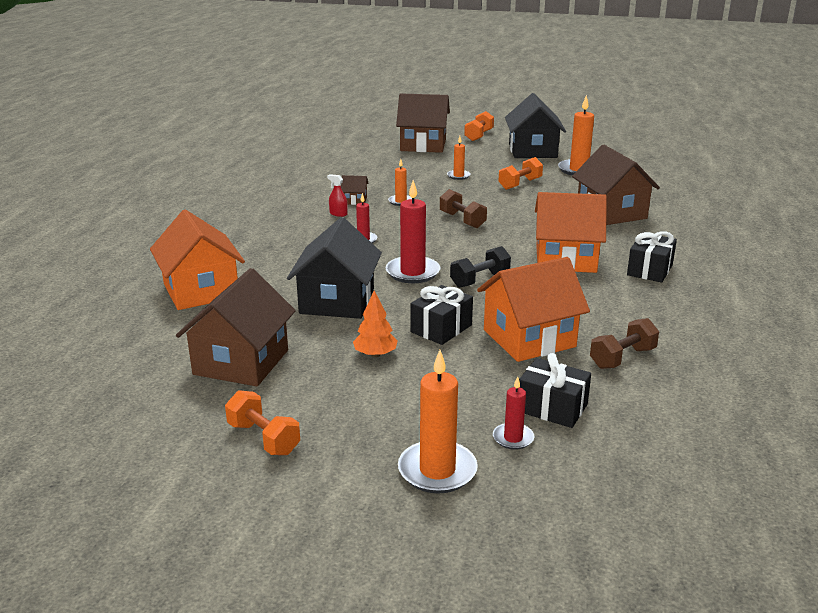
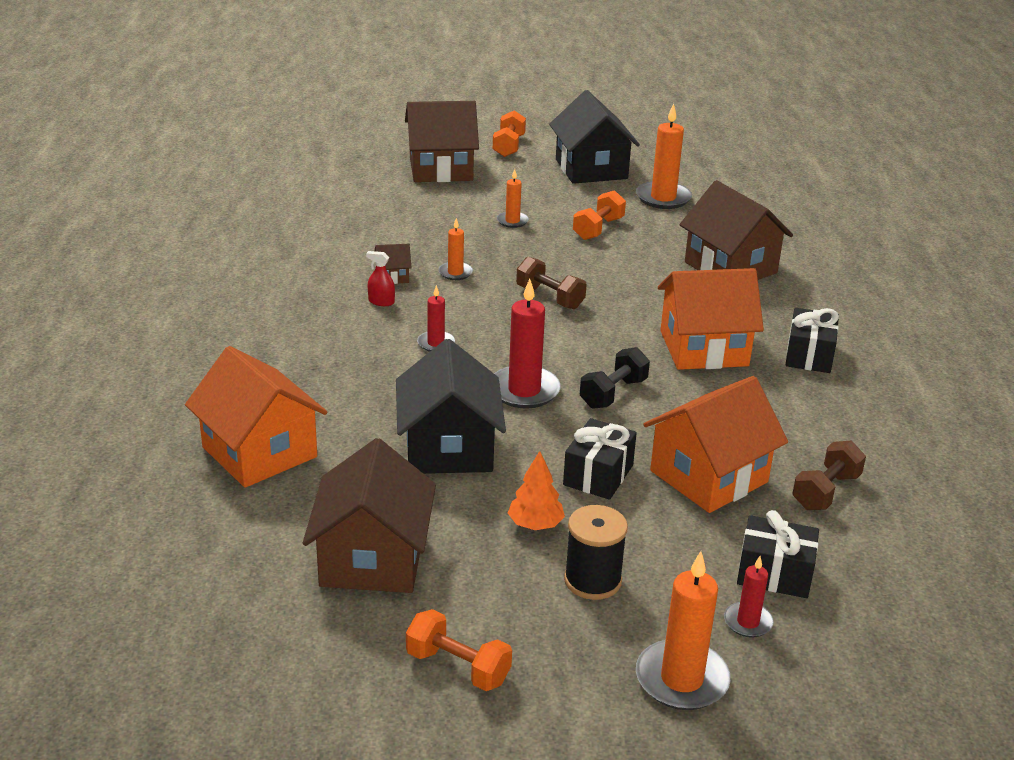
camera: 15 degrees left, 5 degrees up
none -> black spool [564,505,628,600]

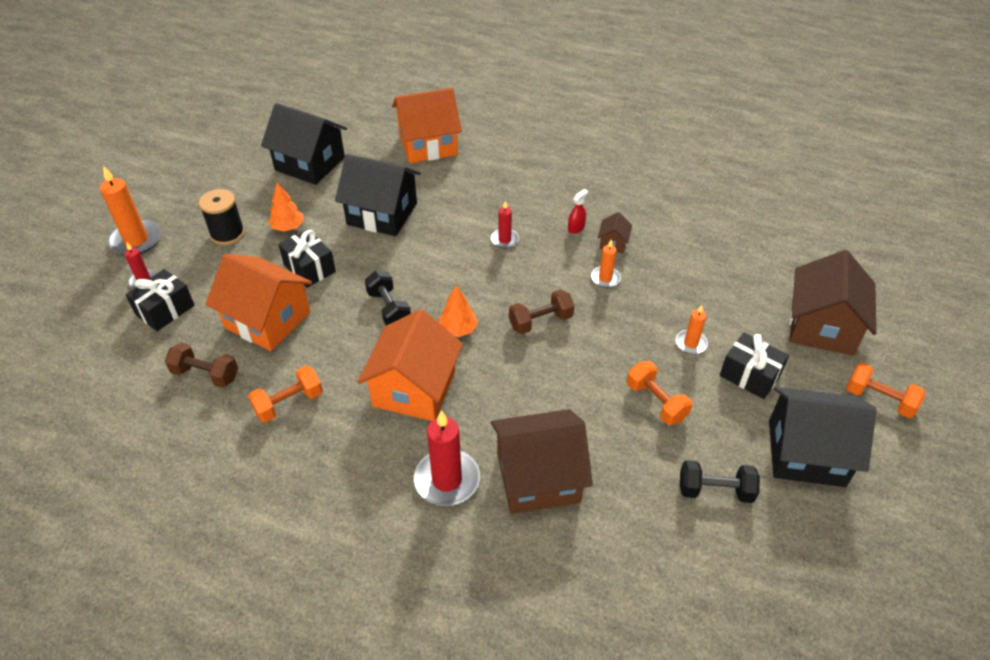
camera: 115 degrees right, 15 degrees up
brown house [303,438,436,593] -> black house [261,103,347,185]
orange dumbbell [406,609,512,691] -> orange dumbbell moved to [248,366,323,423]
red candle [494,279,561,409] -> red candle moved to [413,411,480,506]
orange candle [636,103,692,209] -> black dumbbell [680,460,760,503]
orange house [643,376,788,513] -> orange house turned 45 degrees counterclockwise [205,254,312,351]
black gift [786,308,839,373] -> black gift moved to [720,333,789,399]
brown dumbbell [792,441,866,510] -> brown dumbbell turned 45 degrees counterclockwise [165,342,238,388]
none -> orange tree [439,286,478,337]

